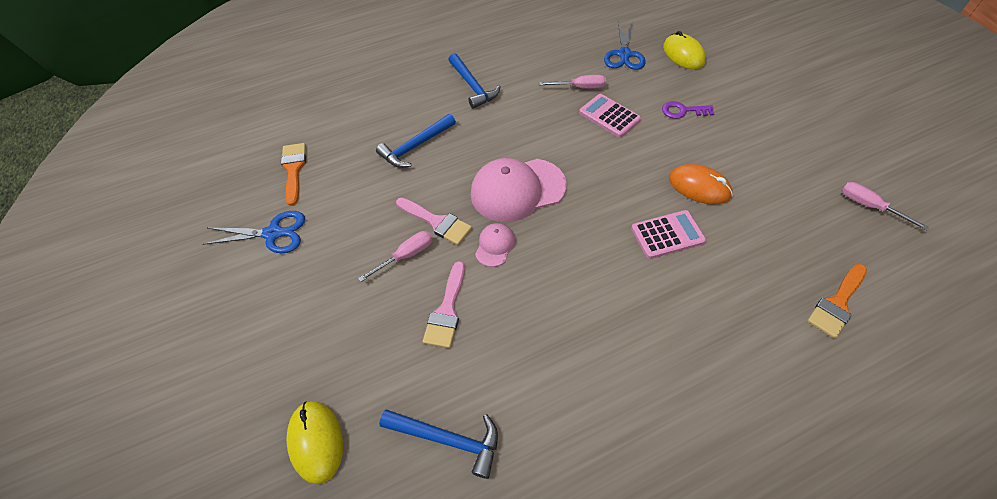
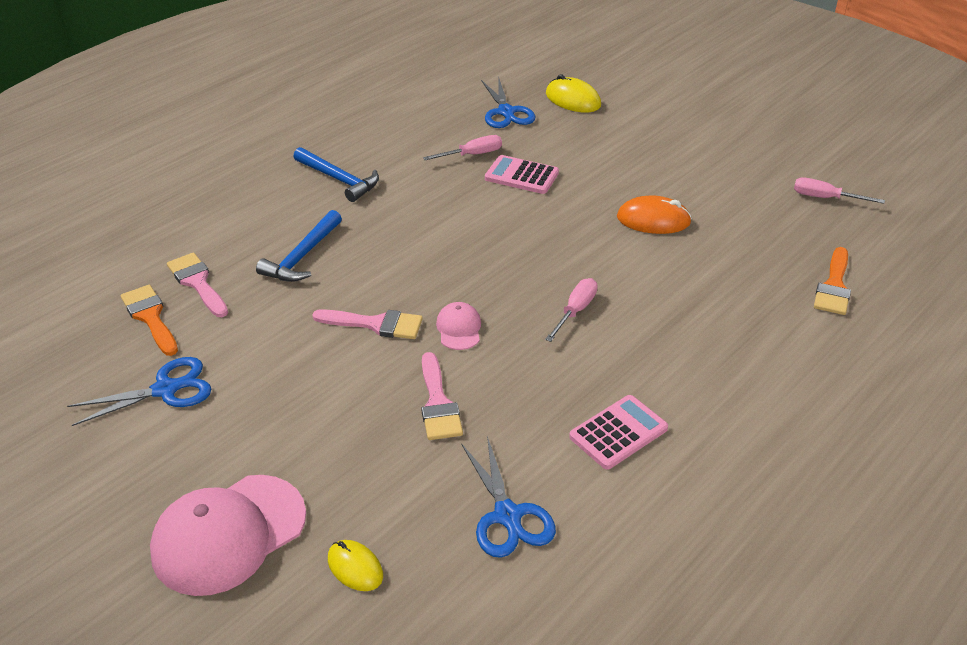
camera: 25 degrees left, 15 degrees down
yellow mouse [287,401,343,485] -> yellow mouse [328,540,383,591], size x0.66
pink screwdriver [358,231,433,282] -> pink screwdriver moved to [545,278,598,342]
blue hammer [379,410,498,479] -> blue scissors [461,436,556,558]
pink cap [471,158,567,222] -> pink cap moved to [150,475,306,596]
pink calculator [631,210,706,259] -> pink calculator moved to [569,395,668,469]
purple key [662,101,714,119] -> none
none -> pink brush [167,253,228,317]

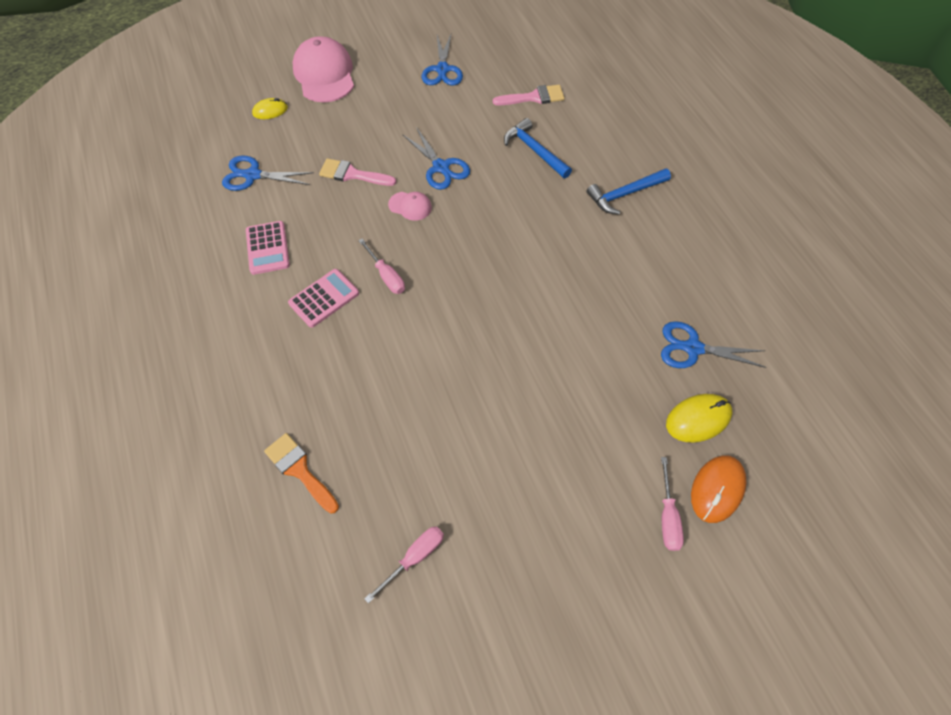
camera: 115 degrees right, 20 degrees up
orange brush [121,285,178,356] -> none
pink brush [313,309,423,339] -> blue scissors [402,127,470,190]
pink screwdriver [423,135,502,160] -> pink screwdriver moved to [661,457,684,551]
pink calculator [485,155,559,194] -> pink calculator moved to [288,269,359,328]
orange mouse [617,195,692,234] -> orange mouse moved to [691,455,747,523]

